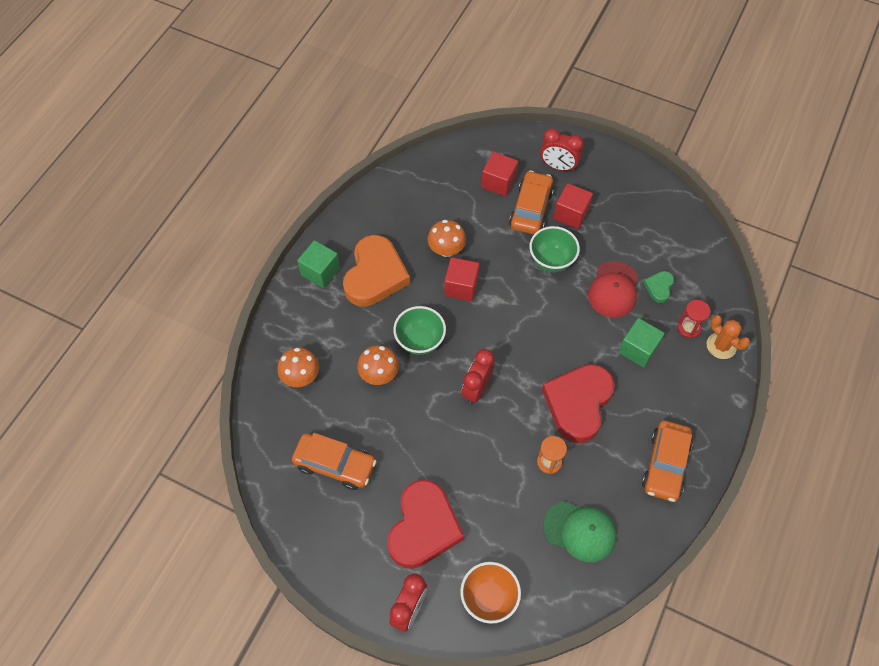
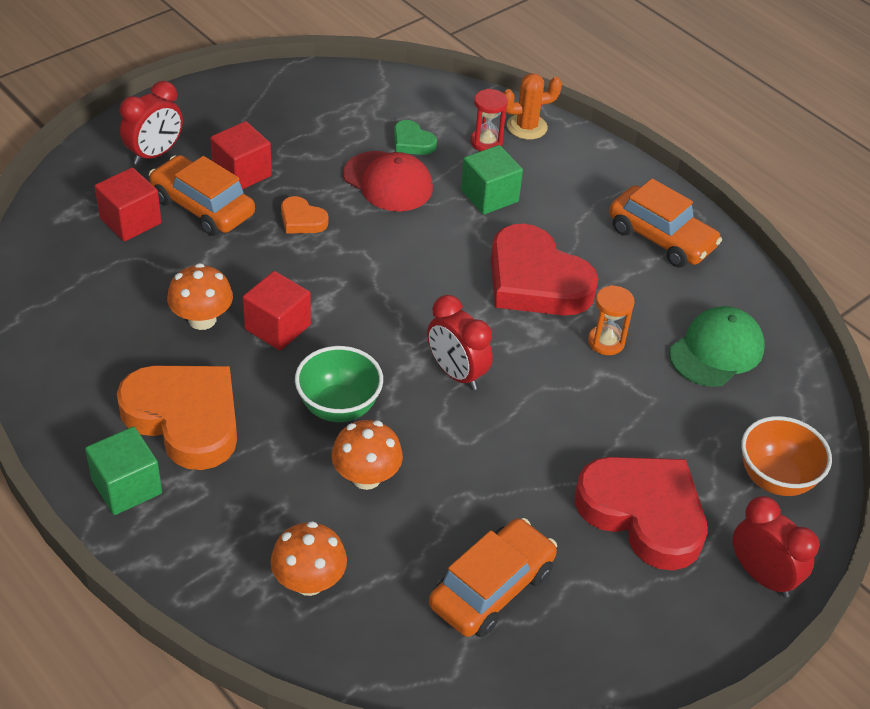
camera: 70 degrees left, 15 degrees down
green bowl [529,226,580,272] -> orange heart [281,196,328,234]

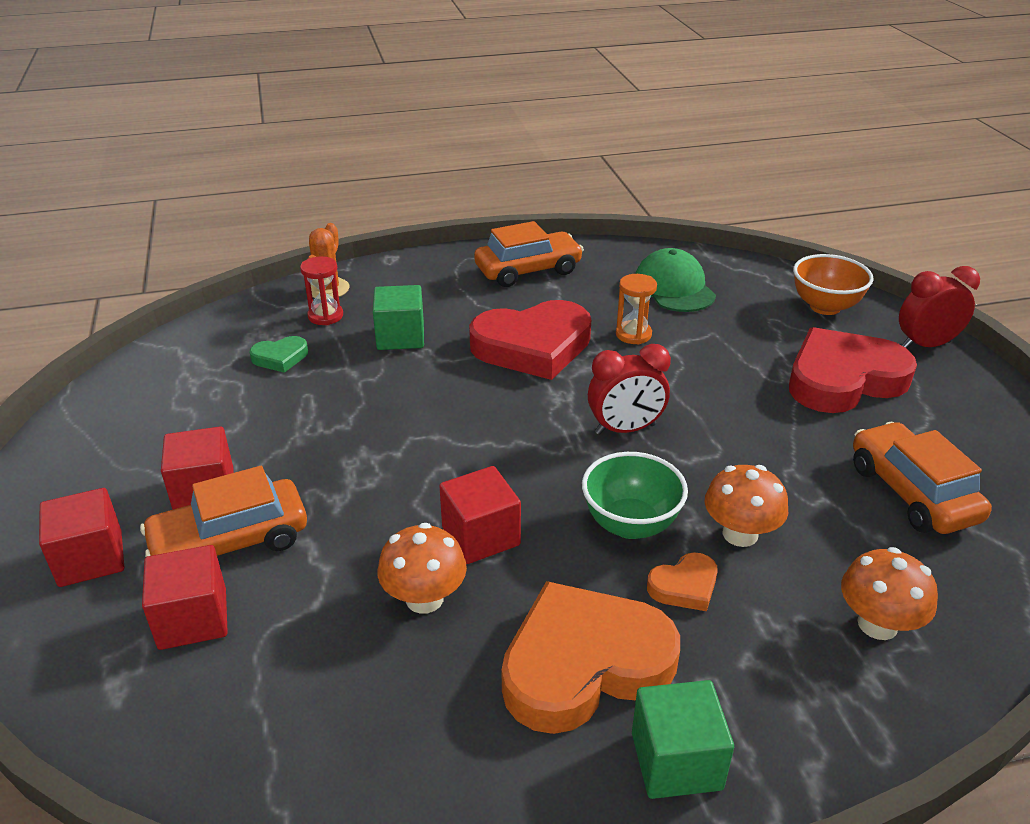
camera: 60 degrees left, 10 degrees down
red clock [120,81,183,165] -> red cube [39,488,124,587]
orange heart [281,196,328,234] -> orange heart moved to [647,552,718,611]
red cap [343,151,433,212] -> none

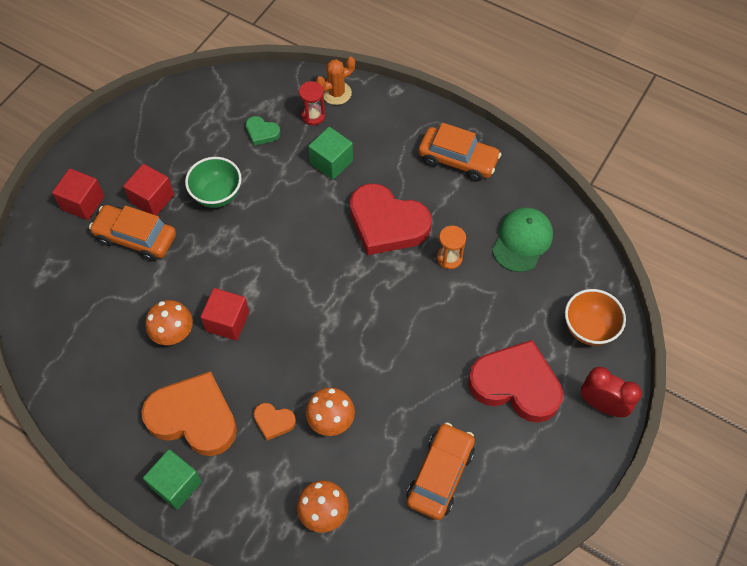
camera: 45 degrees right, 25 degrees up
red cube [142,545,228,650] -> none
green bowl [582,452,688,539] -> green bowl moved to [185,157,242,208]
red clock [588,344,671,435] -> none

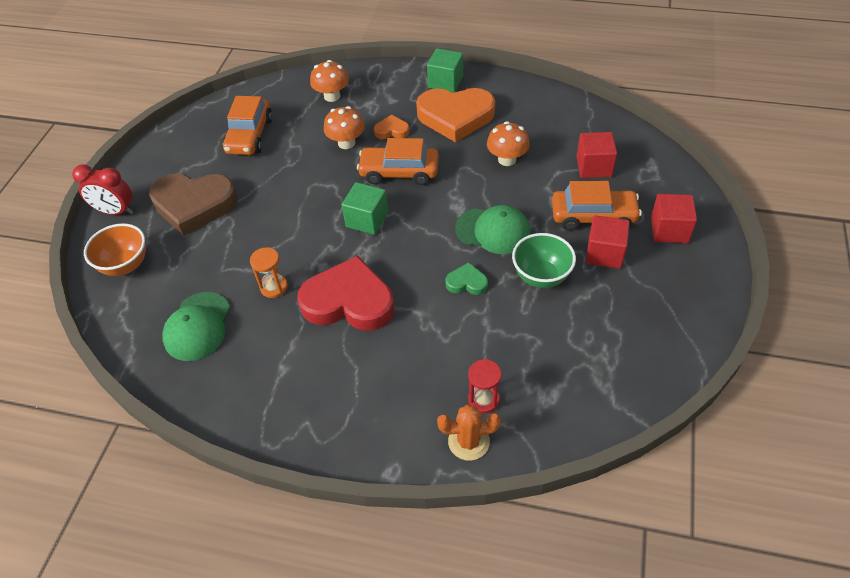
camera: 165 degrees right, 10 degrees down
red cube [201,288,249,341] -> red cube moved to [576,132,617,178]
green heart [246,116,281,146] -> green heart moved to [445,262,488,295]
green cube [308,127,353,180] -> green cube moved to [342,182,388,235]
orange cactus [316,57,355,105] -> orange cactus turned 45 degrees clockwise [437,404,501,460]
orange car [418,123,501,181] -> orange car moved to [357,138,439,185]
red heart [468,340,563,423] -> brown heart [149,173,238,236]
none -> green cap [455,205,531,254]

